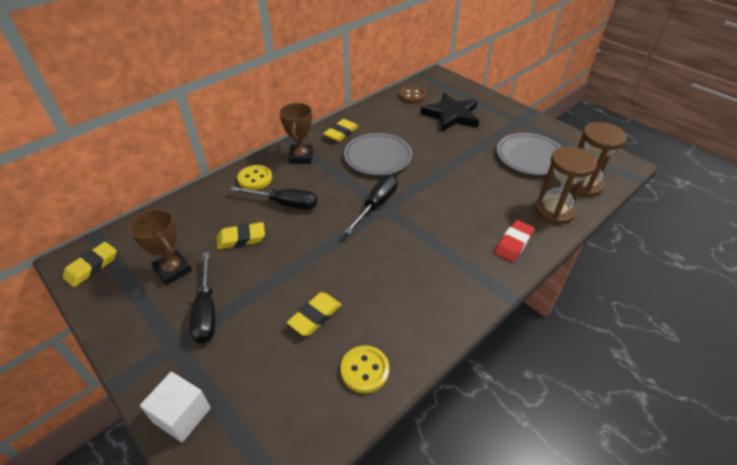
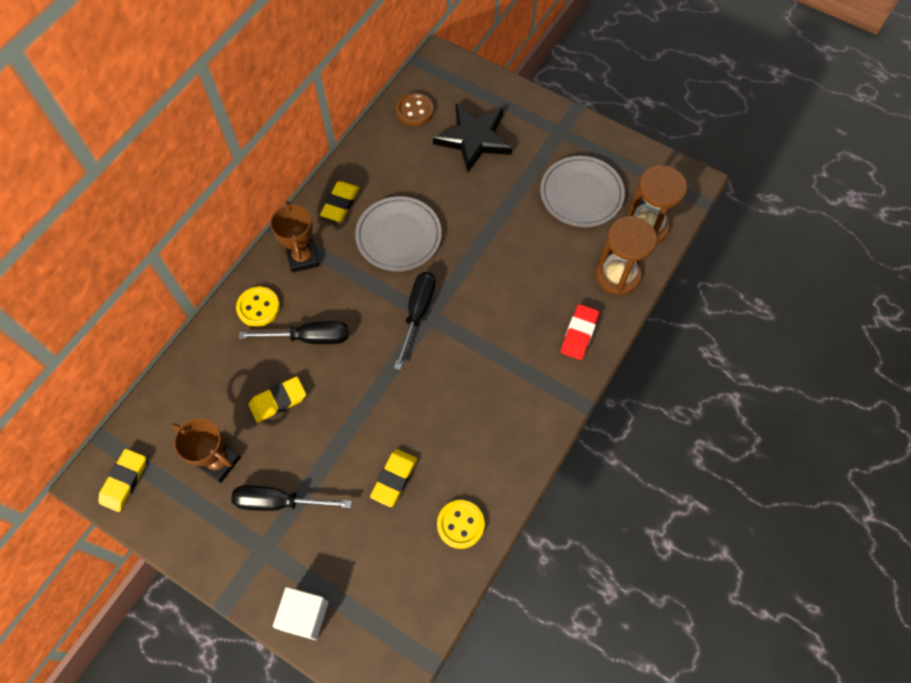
camera: 15 degrees left, 20 degrees up
black screwdriver [190,252,215,344] -> black screwdriver turned 120 degrees clockwise [231,485,352,511]

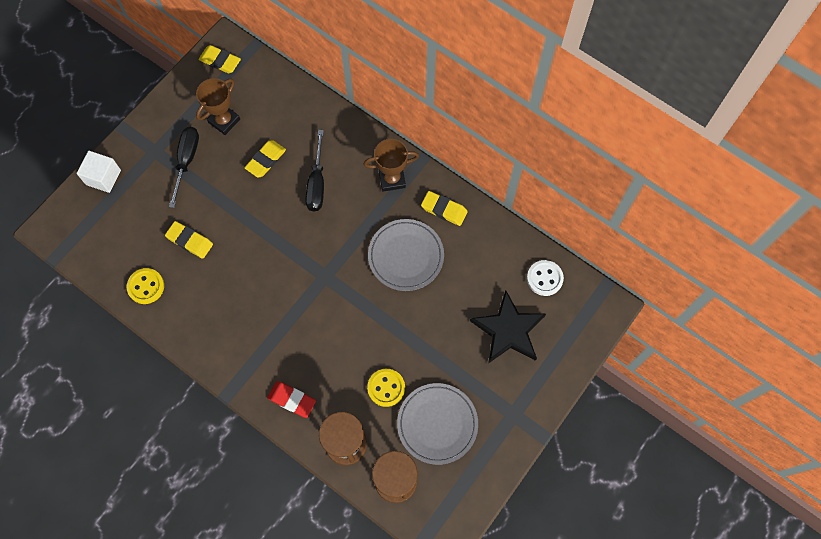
camera: 95 degrees right, 5 degrees up
yellow button [236,287,280,327] -> yellow button moved to [367,369,405,407]
yellow eraser [249,376,306,423] -> yellow eraser turned 60 degrees clockwise [245,140,286,178]
black screwdriver [394,272,436,370] -> none
brown button [396,93,434,126] -> white button [527,260,564,296]

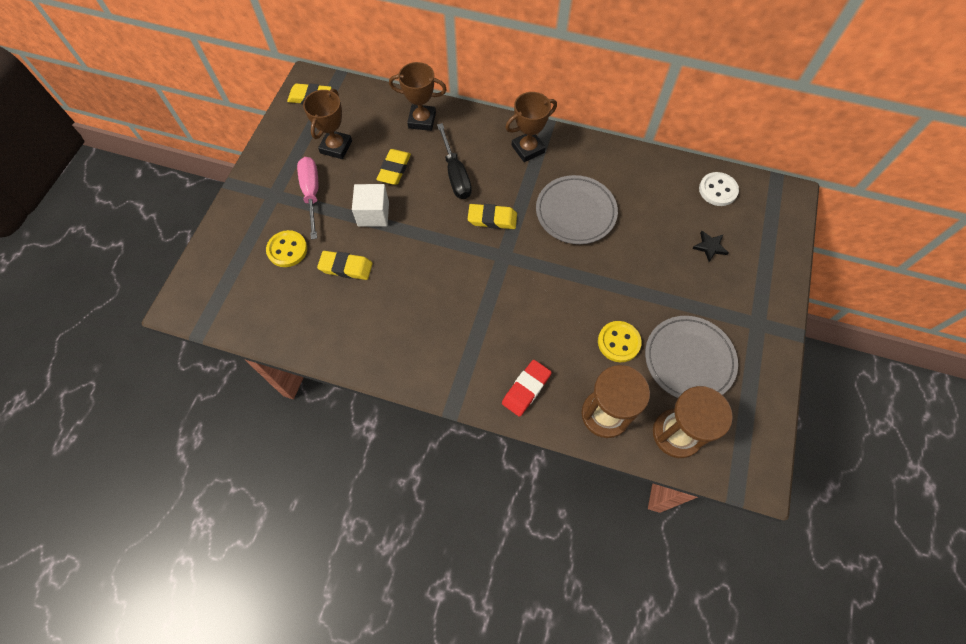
camera: 20 degrees left, 5 degrees down
white cube [77,151,121,193] -> white cube moved to [352,184,389,227]
yellow button [126,268,164,304] -> yellow button moved to [266,230,307,267]
black screwdriver [169,127,199,208] -> pink screwdriver [297,157,318,240]
red eraser [267,381,316,418] -> red eraser turned 60 degrees counterclockwise [502,360,552,417]
yellow eraser [421,191,468,226] -> yellow eraser moved to [468,204,517,229]
black star [470,290,546,363] -> black star [692,231,729,262], size x0.43
none -> brown trophy [389,62,447,131]

